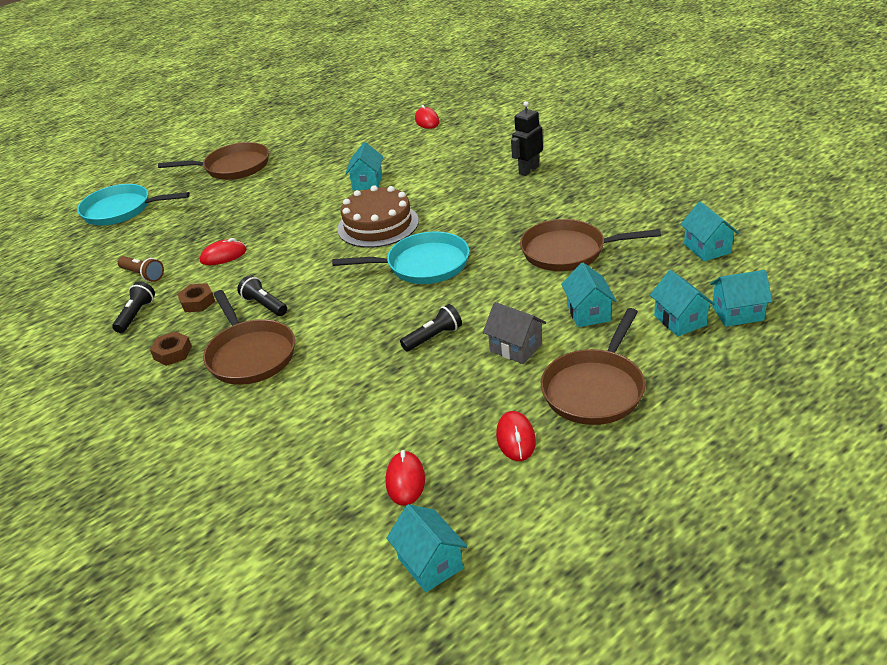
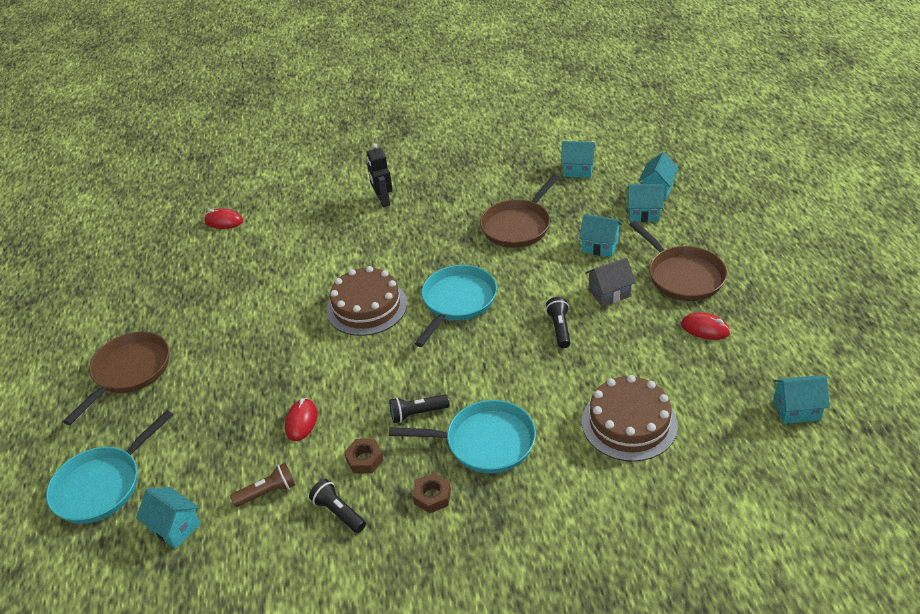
camera: 60 degrees left, 5 degrees up
brown pan [203,290,295,385] -> turquoise pan [389,400,536,473]
turquoise house [345,142,383,191] -> turquoise house moved to [136,487,201,549]
red mouse [386,450,425,506] -> none
none -> brown cake [582,375,678,462]

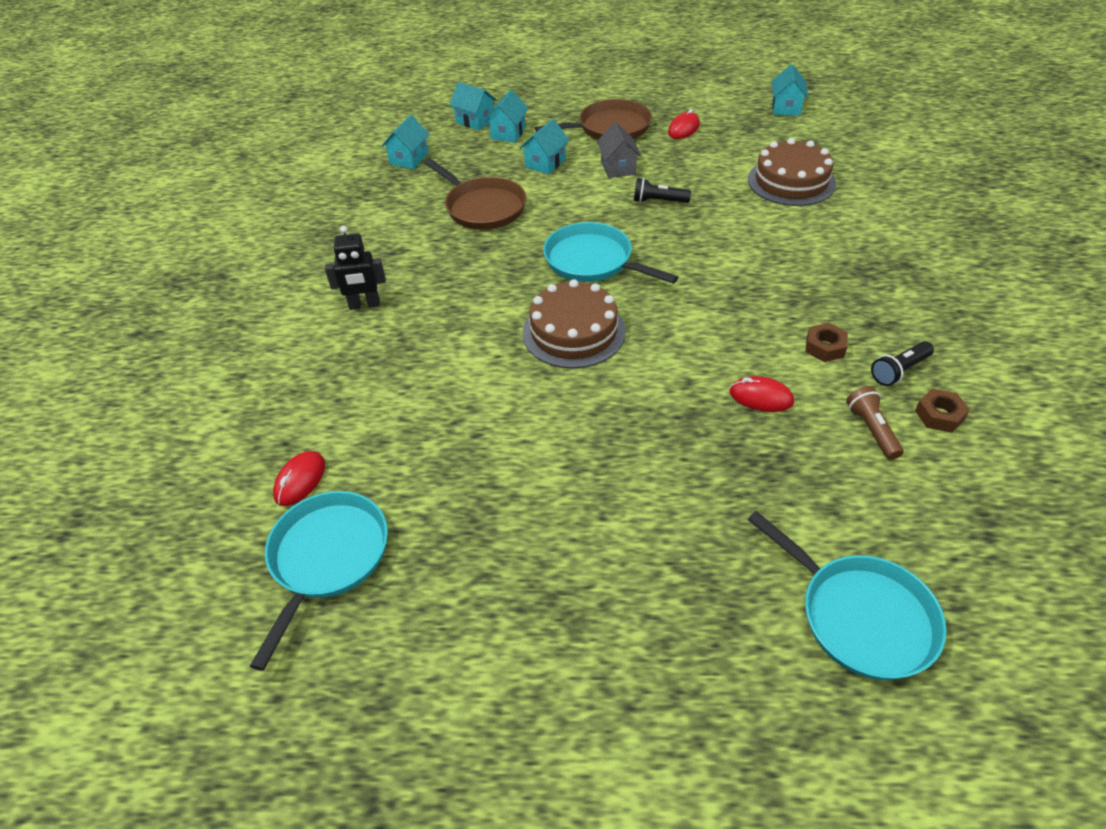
camera: 80 degrees left, 5 degrees up
brown pan [63,331,169,425] -> none
turquoise house [136,487,201,549] -> none
black flashlight [389,395,449,423] -> none
turquoise pan [389,400,536,473] -> turquoise pan moved to [250,491,388,671]
brown nut [413,473,451,513] -> brown nut moved to [915,388,970,433]

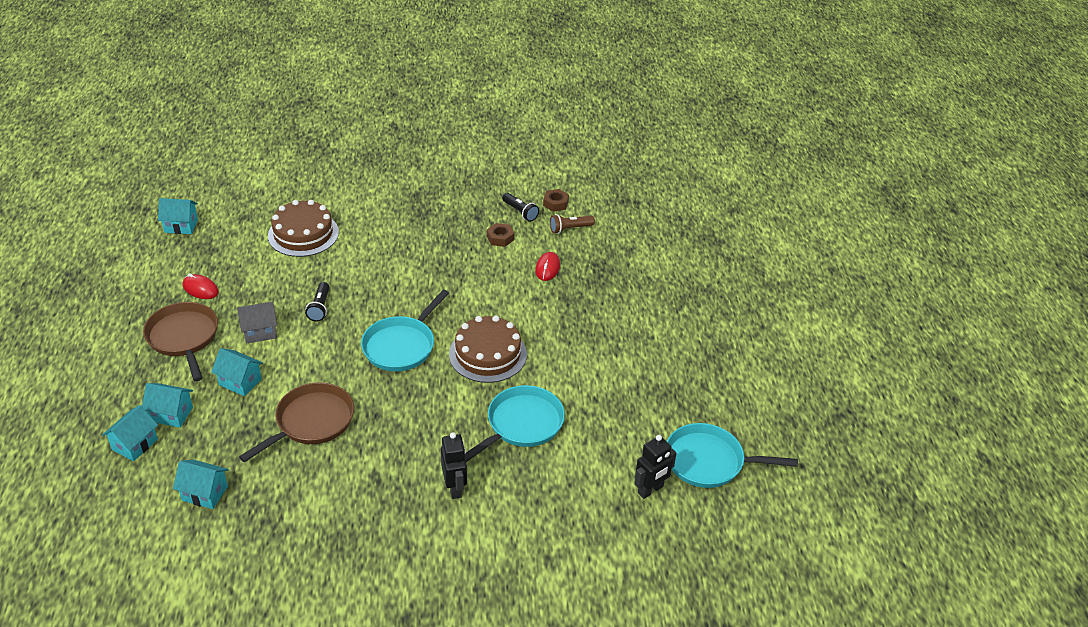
camera: 100 degrees left, 5 degrees down
red mouse [273,451,325,506] -> black robot [635,435,677,499]
turquoise pan [748,511,947,680] -> turquoise pan moved to [465,385,565,462]

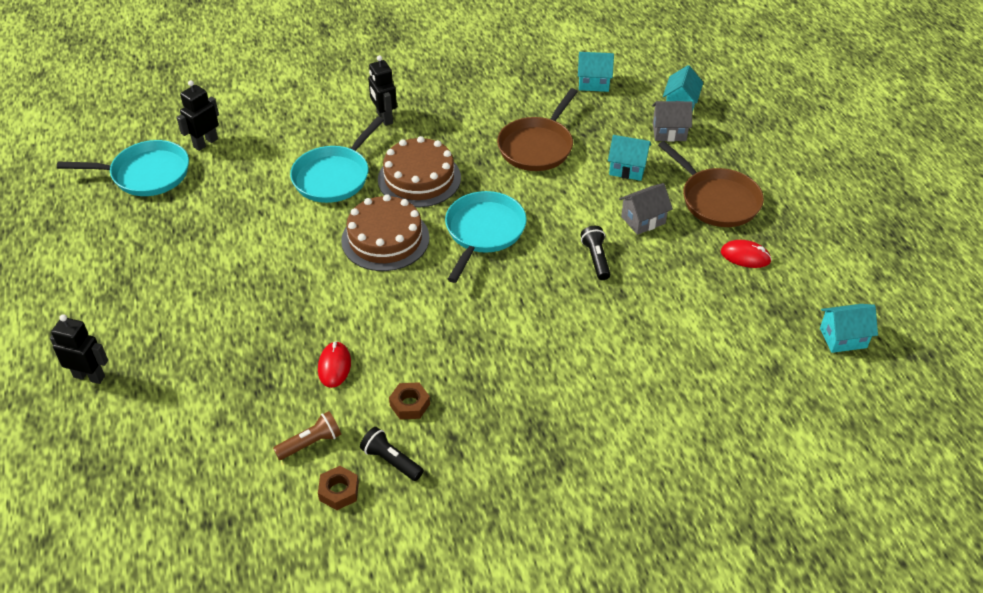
camera: 170 degrees right, 5 degrees up
turquoise house [142,383,193,428] -> grey house [652,101,693,142]
brown cake [268,200,339,257] -> brown cake moved to [378,136,461,207]
none -> black robot [50,314,108,384]

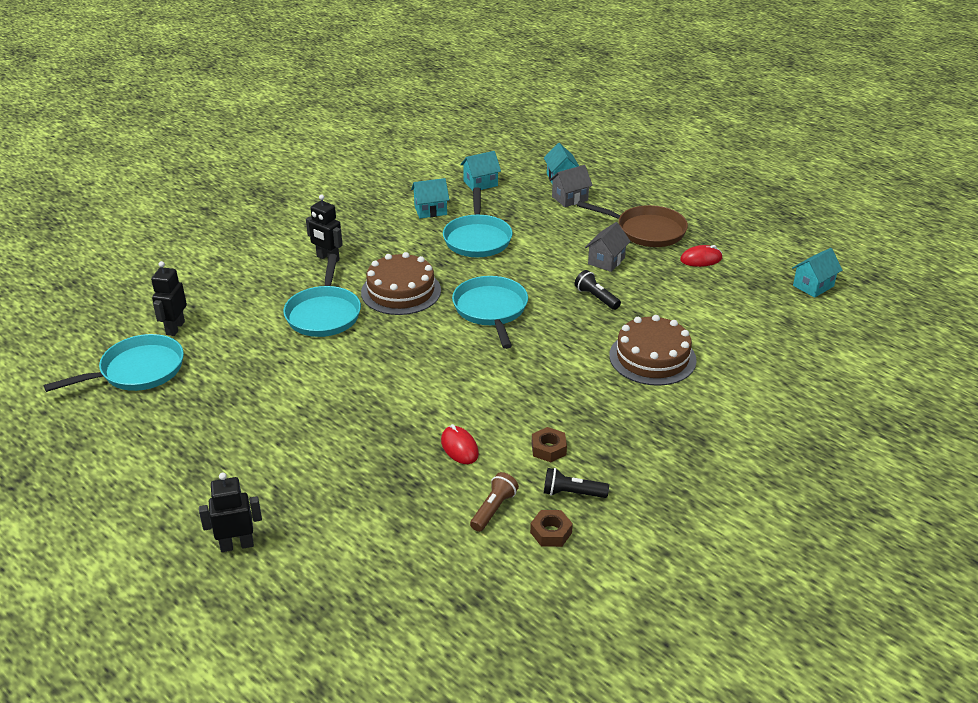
camera: 30 degrees left, 10 degrees down
brown cake [341,194,430,271] -> brown cake moved to [609,315,697,386]
brown pan [497,88,578,171] -> turquoise pan [443,187,513,257]
turquoise house [608,135,651,181] -> turquoise house moved to [411,178,449,218]

